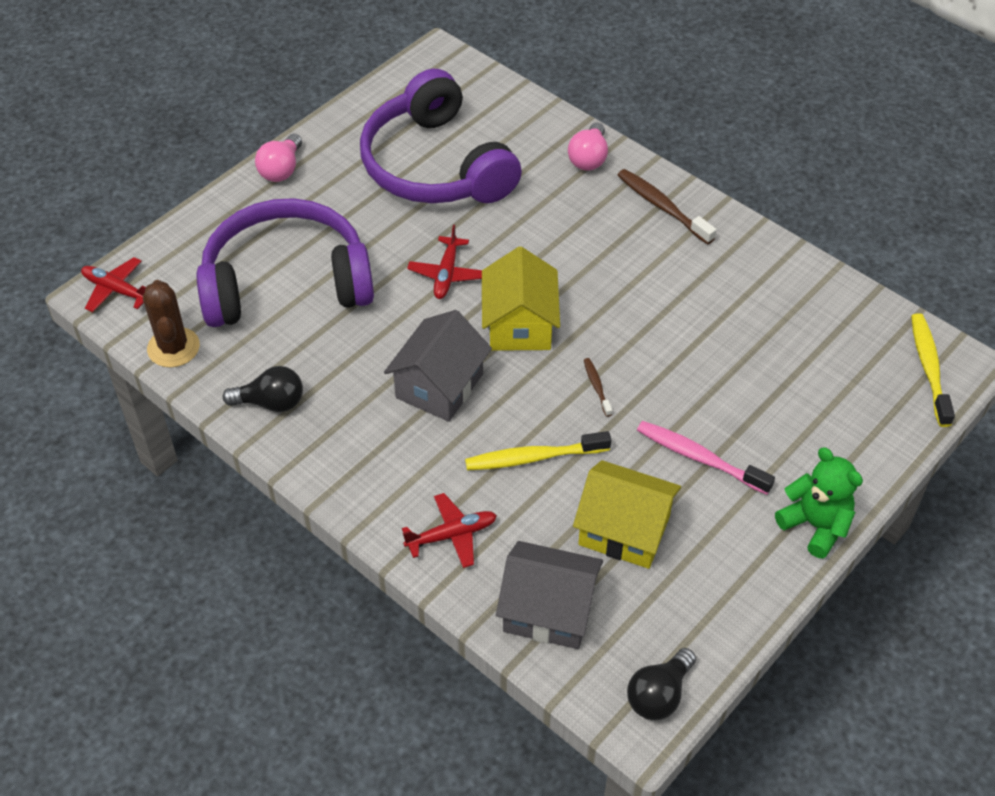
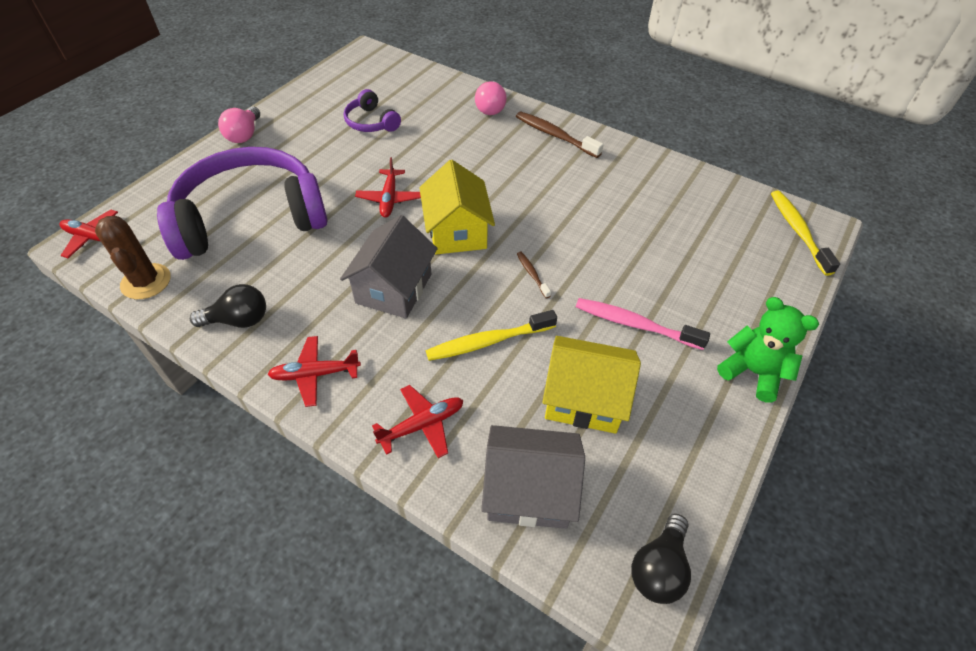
camera: 10 degrees left, 0 degrees up
purple headphones [360,69,522,203] -> purple headphones [344,89,401,132], size x0.44
none -> red plane [268,336,361,407]

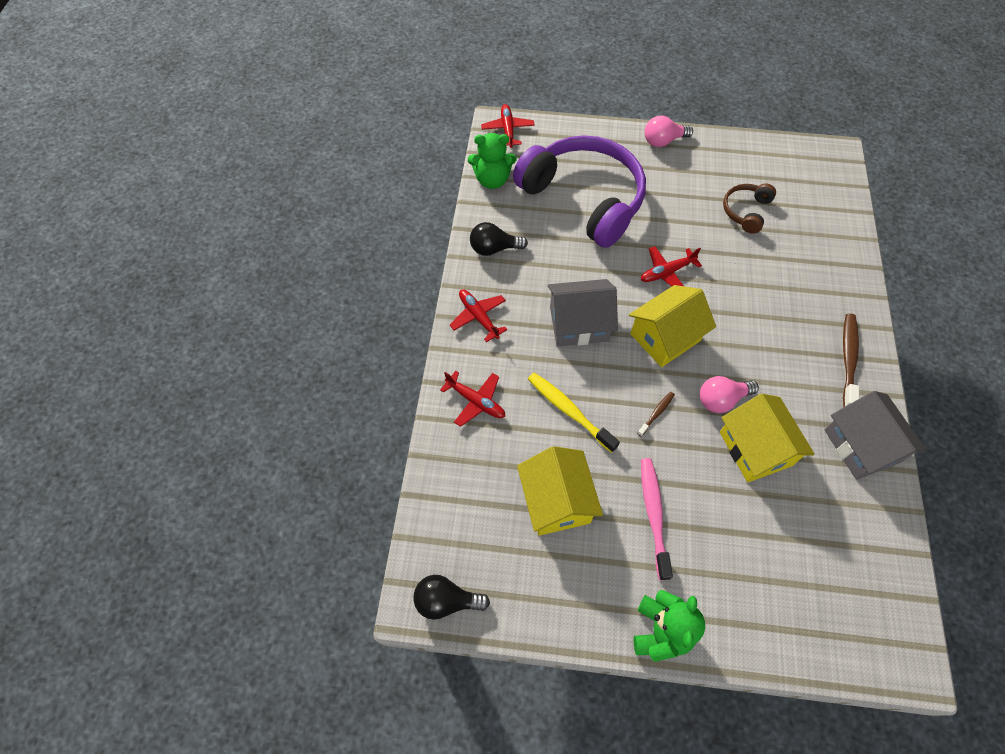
camera: 65 degrees right, 10 degrees up
brown cactus [95,216,171,299] -> green teddy bear [468,133,516,189]
black light bulb [190,284,266,328] -> black light bulb turned 120 degrees clockwise [470,222,528,256]
purple headphones [344,89,401,132] -> brown headphones [723,183,776,234]
pink light bulb [475,81,507,115] -> pink light bulb moved to [700,376,759,413]
grey house [481,425,585,529] -> grey house moved to [824,391,927,480]
yellow toothbrush [771,191,840,276] -> none
none -> yellow house [720,394,815,482]

